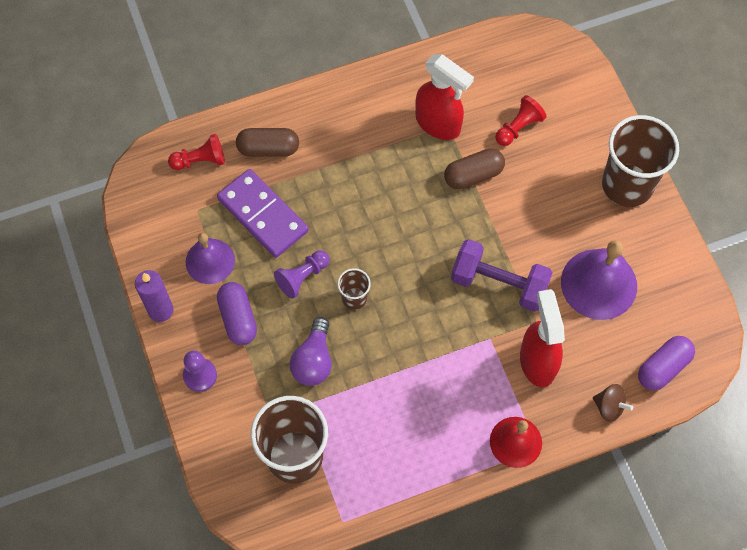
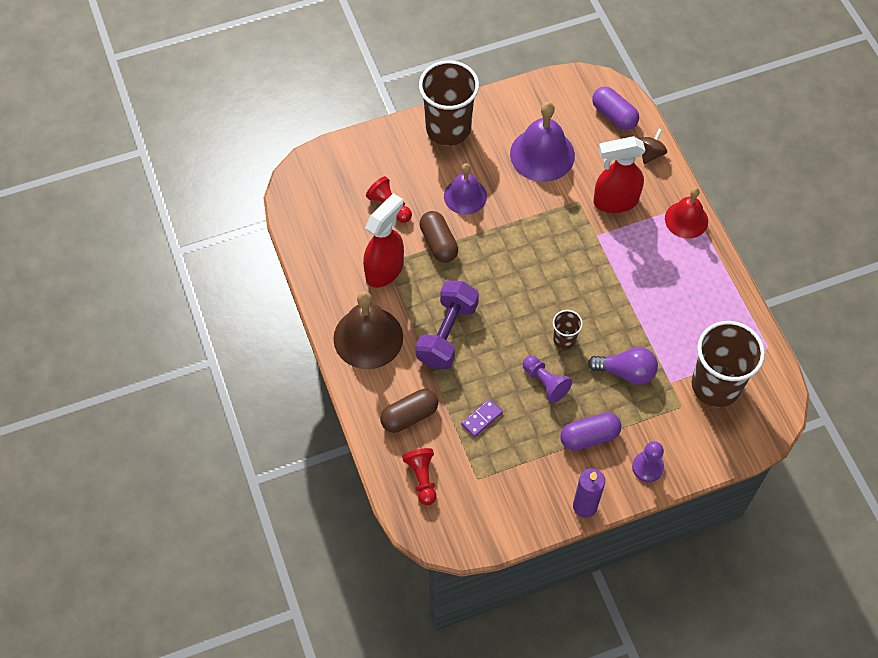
camera: 90 degrees left, 5 degrees down
purple bell [186,233,235,284] -> purple bell moved to [444,163,487,215]
purple domino [217,169,309,258] -> purple domino [461,399,503,437], size x0.46
brown capsule [236,128,299,157] -> brown capsule turned 60 degrees clockwise [380,389,438,433]
purple dumbbell [451,239,552,312] -> purple dumbbell moved to [416,281,479,369]
none -> brown bell [333,291,403,369]

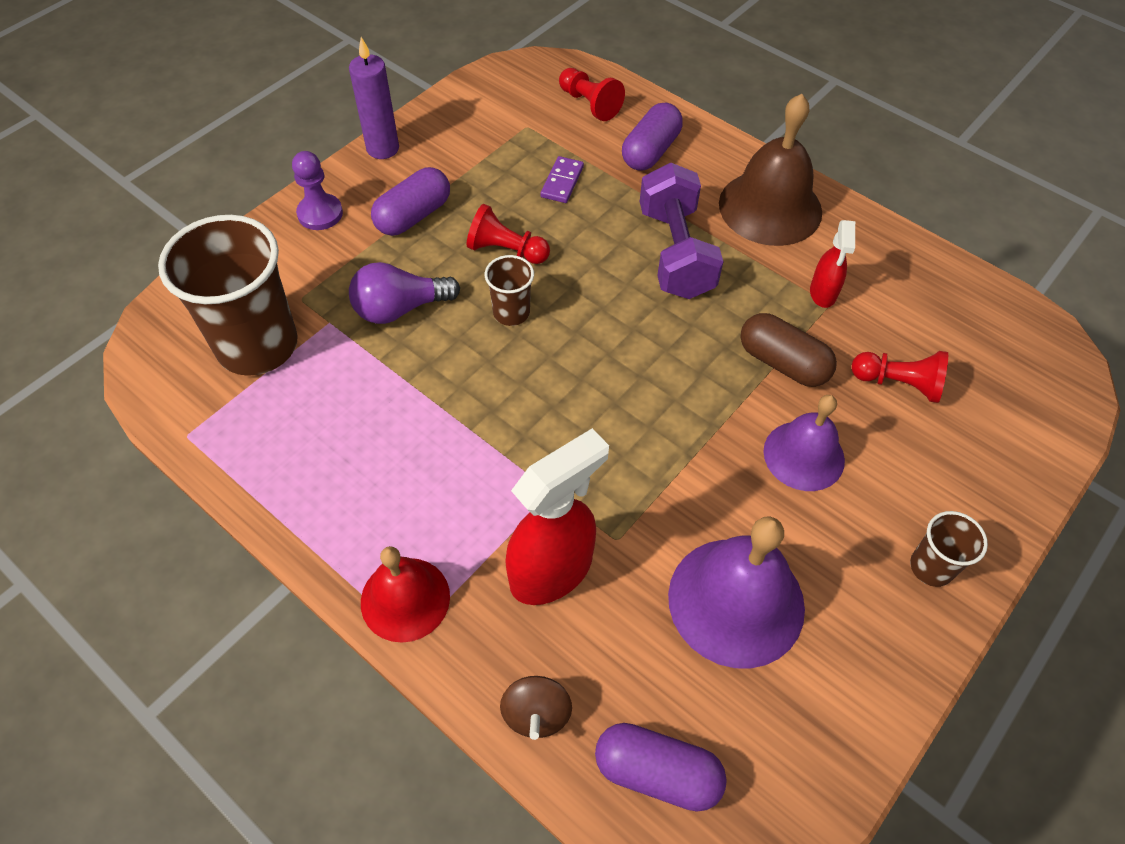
camera: 150 degrees right, 5 degrees down
red spray bottle [363,193,404,288] -> red spray bottle [810,220,855,308], size x0.55
brown capsule [380,389,438,433] -> purple capsule [622,103,683,171]
brown cup [419,60,479,146] -> brown cup [910,511,988,587], size x0.47
purple pawn [523,356,572,403] -> red pawn [467,204,550,264]

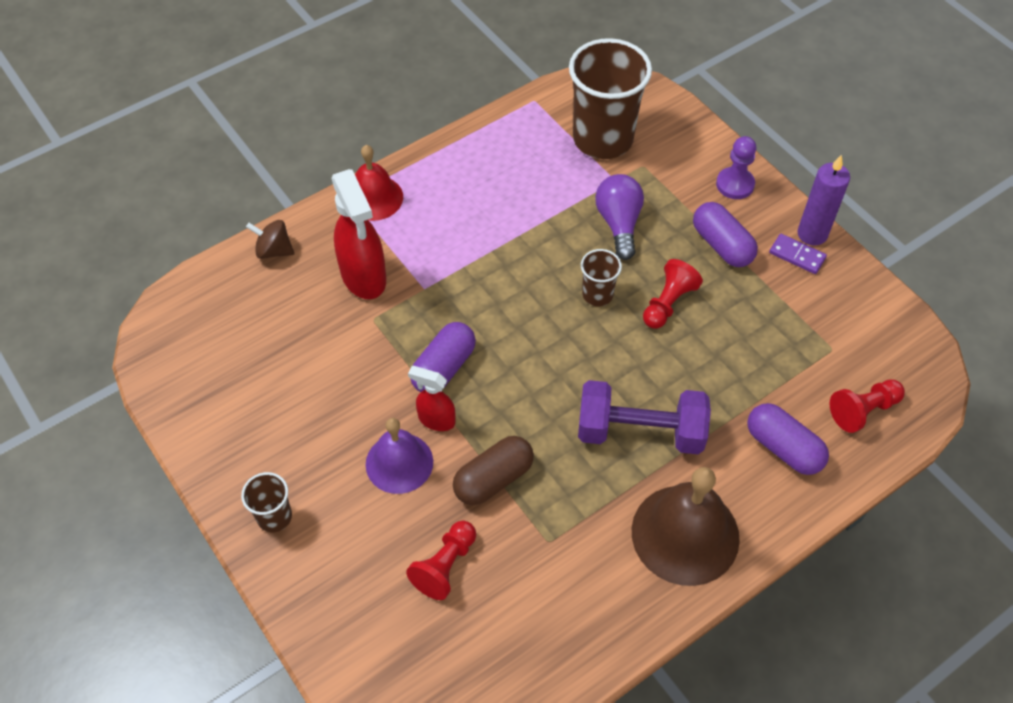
camera: 105 degrees right, 0 degrees up
purple domino [540,156,584,203] -> purple domino moved to [769,234,827,274]
purple capsule [595,723,727,812] -> purple capsule moved to [410,322,476,392]
purple bell [668,516,805,669] -> none
red spray bottle [810,220,855,308] -> red spray bottle moved to [408,366,456,431]

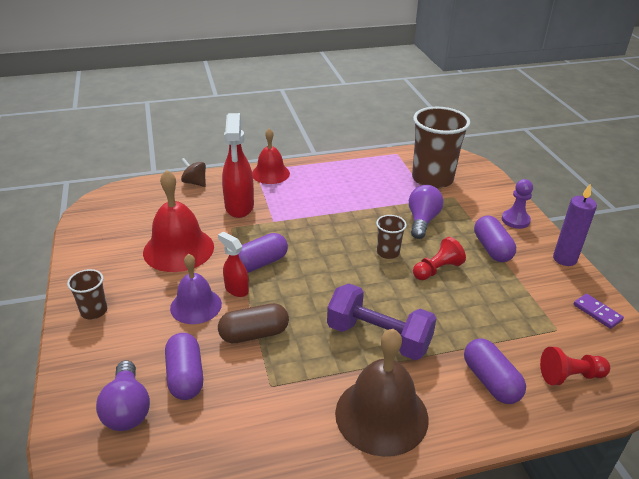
camera: 20 degrees right, 20 degrees down
red pawn [406,521,476,600] -> purple capsule [165,333,203,400]
purple domino [769,234,827,274] -> purple domino moved to [573,293,624,329]
none -> purple light bulb [96,360,150,431]
none -> red bell [143,170,214,272]

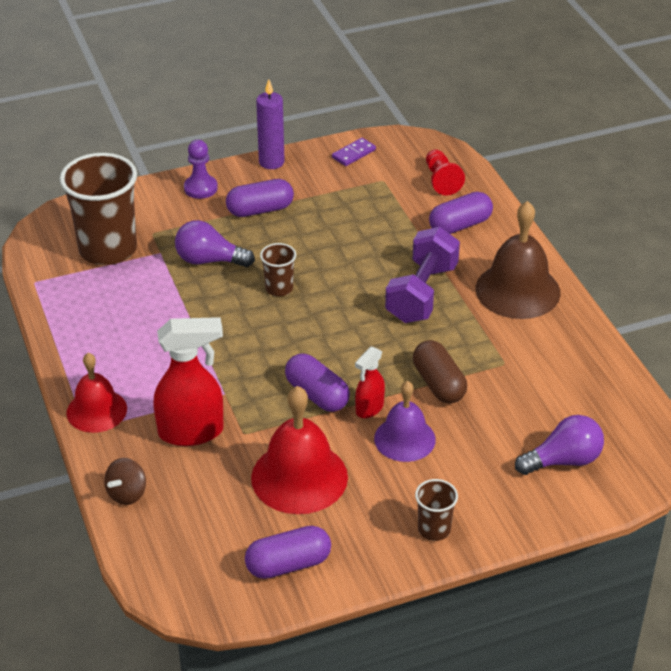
camera: 95 degrees left, 5 degrees up
purple capsule [165,333,203,400] -> purple capsule moved to [245,526,331,579]
red pawn [413,237,466,280] -> none

